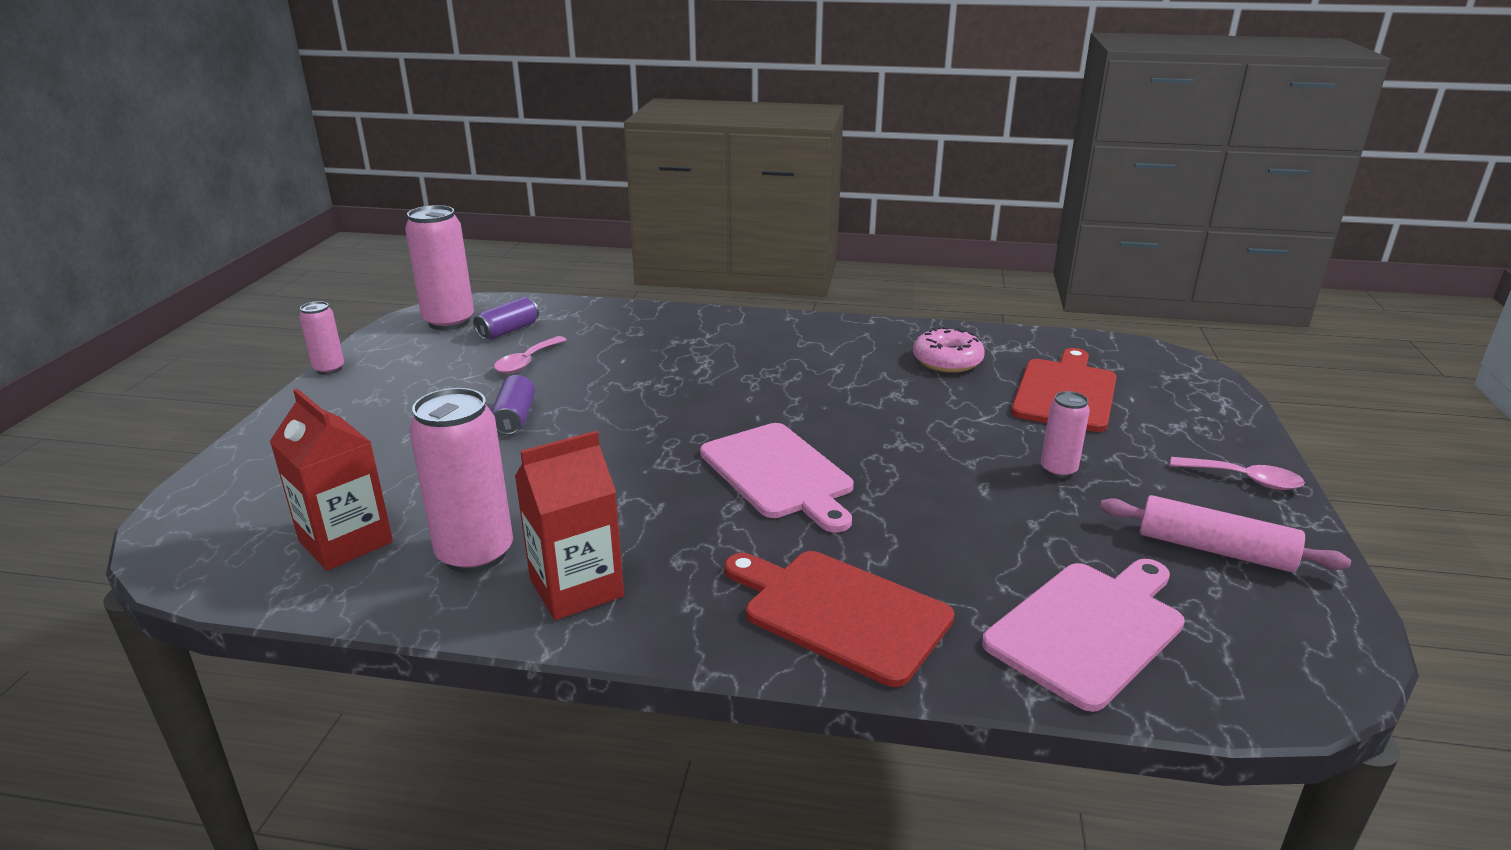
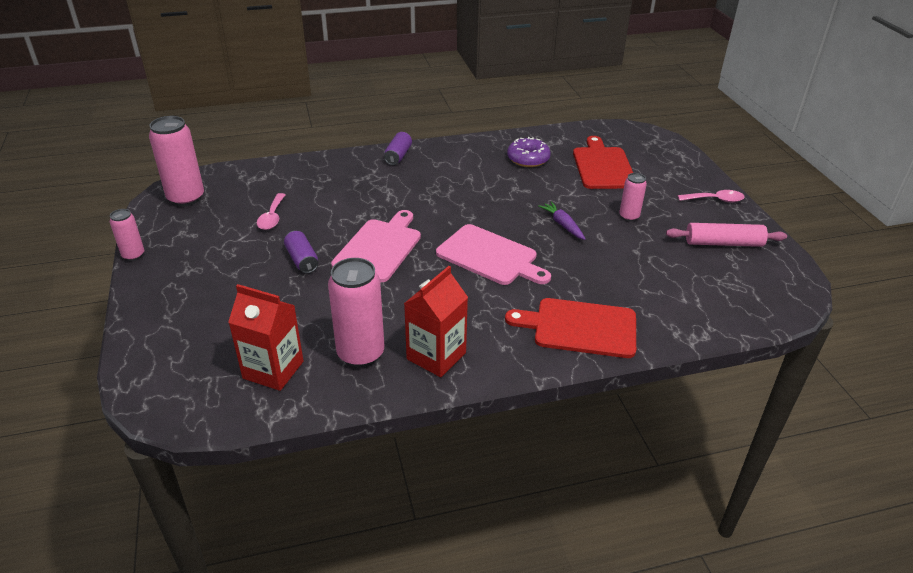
camera: 25 degrees left, 10 degrees up
purple can [473,297,539,340] -> purple can moved to [384,132,412,165]
pink donut [913,327,985,373] -> purple donut [507,137,551,167]
pink cutting board [982,559,1185,712] -> pink cutting board moved to [331,210,421,282]
none -> purple carrot [538,201,586,240]

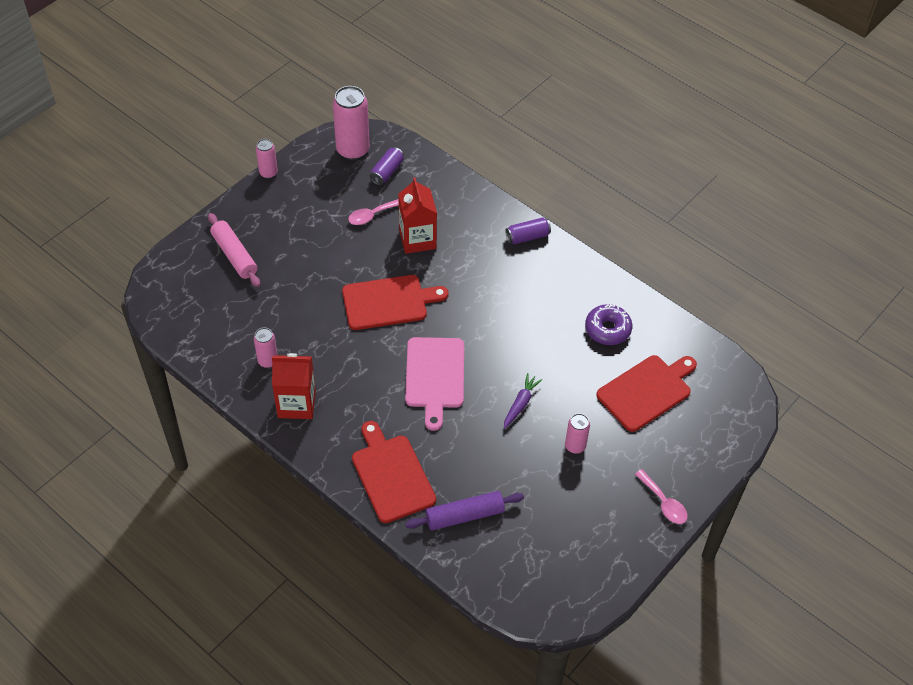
camera: 55 degrees right, 15 degrees up
red carton [228,284,303,391] -> red carton moved to [398,177,437,254]
purple can [284,231,318,273] -> purple can moved to [370,147,404,185]
pink can [328,258,384,367] -> pink can [254,327,278,368], size x0.54
pink cutting board [331,210,421,282] -> red cutting board [342,275,448,330]
pink rolling pin [666,223,787,247] -> pink rolling pin moved to [208,213,260,287]
none -> purple rolling pin [405,491,524,531]

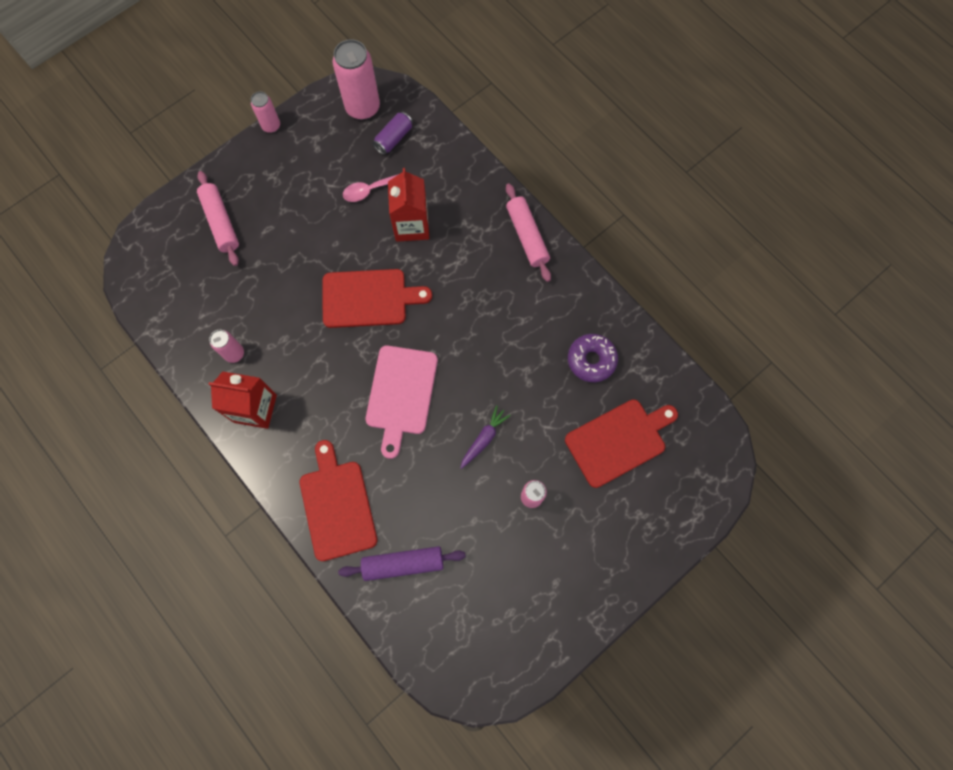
camera: 10 degrees right, 20 degrees up
purple can [506,217,551,244] -> pink rolling pin [506,183,551,282]
pink spoon [635,469,688,524] -> none

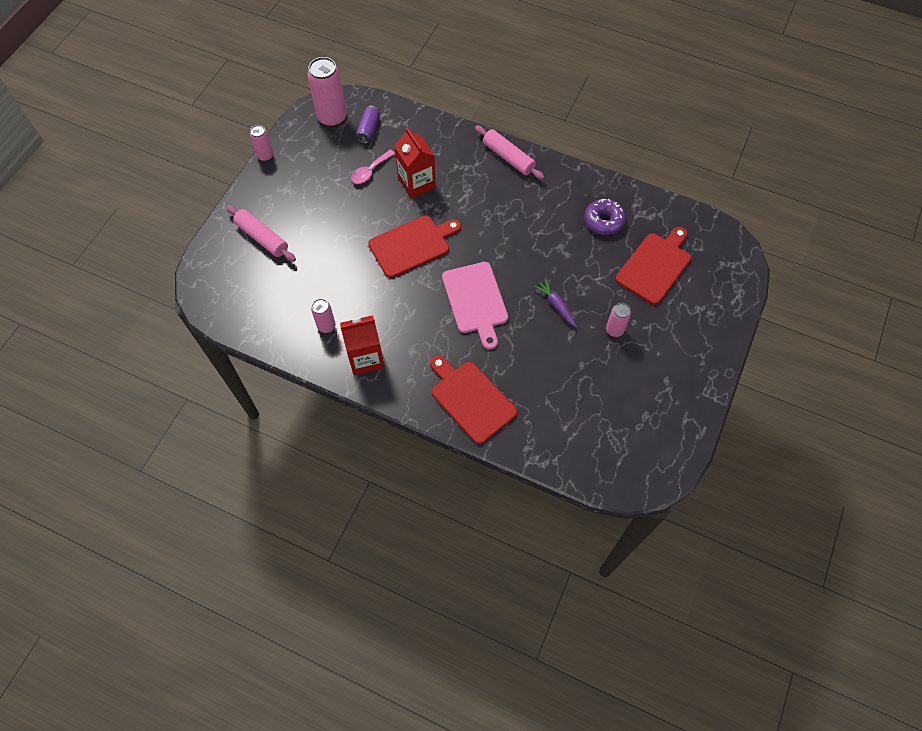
camera: 25 degrees left, 10 degrees down
purple rolling pin [338,546,466,581] -> none
purple carrot [460,405,511,469] -> purple carrot turned 45 degrees counterclockwise [534,279,577,327]

